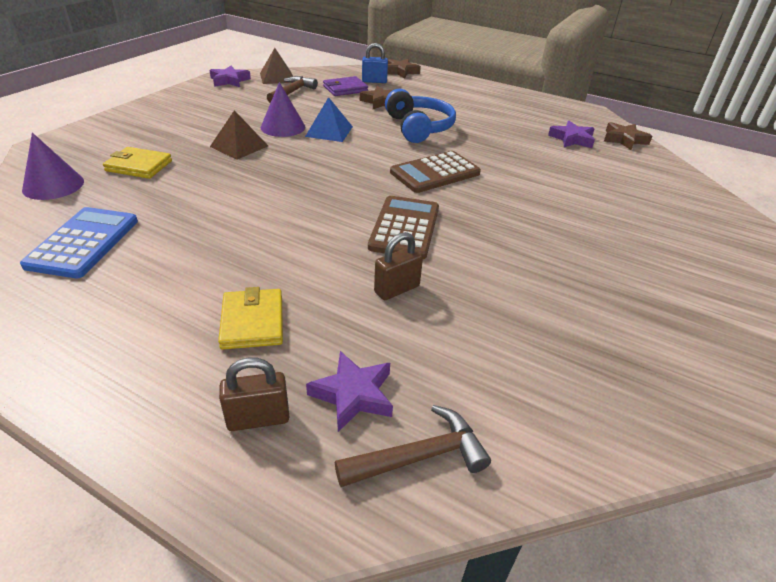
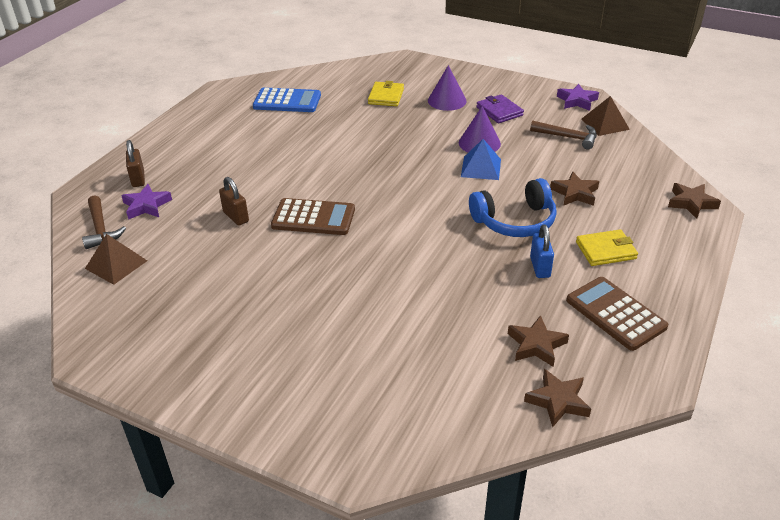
camera: 90 degrees right, 0 degrees up
purple cone [22,133,84,200] -> purple cone moved to [428,65,467,111]
brown pyramid [210,110,268,160] -> brown pyramid moved to [85,234,147,285]
yellow wallet [218,287,283,350] -> yellow wallet moved to [576,229,638,266]
purple wallet [323,76,368,96] -> purple wallet moved to [476,94,524,123]
blue padlock [362,43,388,83] -> blue padlock moved to [530,224,554,278]
brown calculator [390,151,481,193] -> brown calculator moved to [566,277,668,351]
purple star [548,121,595,148] -> brown star [508,315,569,367]

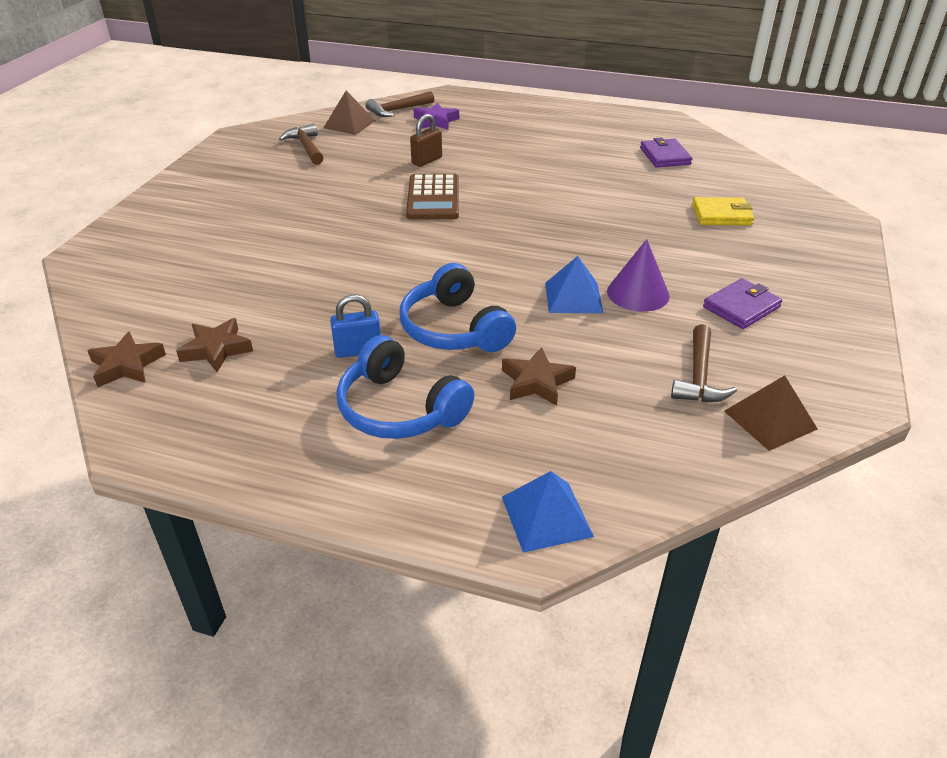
camera: 80 degrees right, 0 degrees up
brown padlock [126,140,145,187] -> none
blue calculator [253,88,321,112] -> purple wallet [640,137,692,168]
purple cone [428,65,467,111] -> none
purple star [557,84,599,111] -> none
brown calculator [566,277,668,351] -> none
yellow wallet [576,229,638,266] -> blue headphones [336,335,474,439]
brown star [668,183,721,219] -> blue pyramid [502,471,594,553]
none -> brown hammer [279,124,324,165]

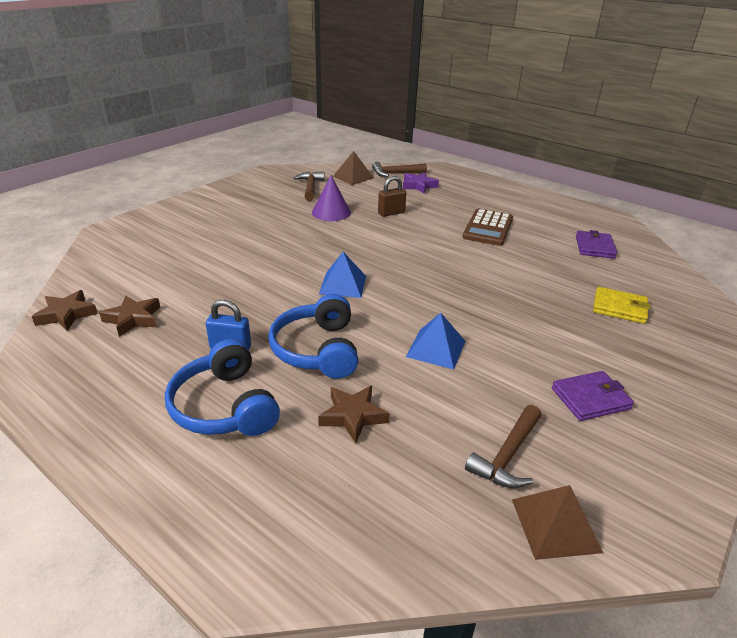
camera: 20 degrees right, 5 degrees down
brown calculator [406,174,459,219] -> brown calculator moved to [462,209,513,246]
blue pyramid [502,471,594,553] -> blue pyramid moved to [319,252,366,298]
purple cone [607,239,670,312] -> purple cone moved to [312,175,351,221]

